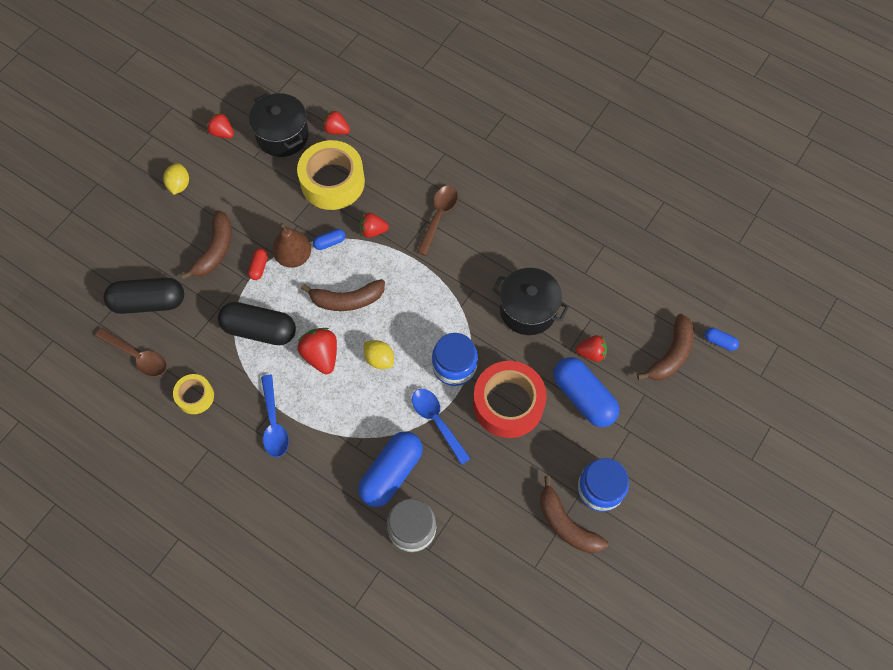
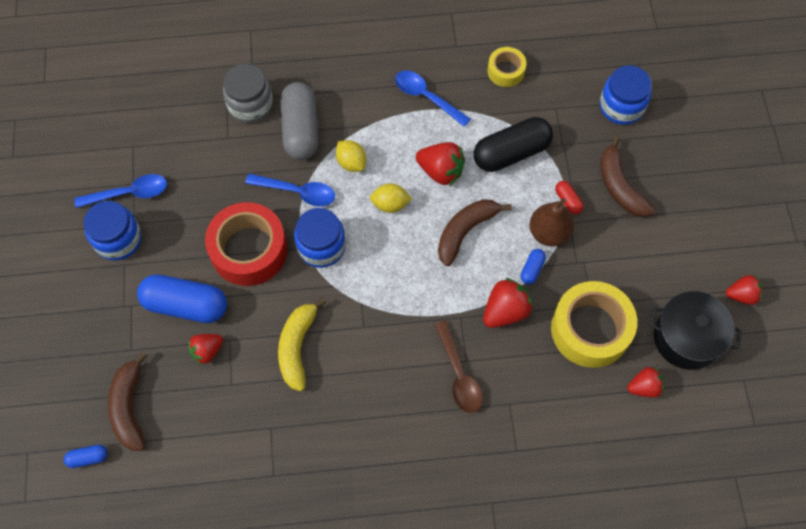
camera: 140 degrees right, 0 degrees up
brown spoon [95,328,167,377] -> none
black capsule [104,278,184,314] -> blue jar [600,65,652,125]
yellow lemon [163,163,189,195] -> yellow lemon moved to [336,140,366,172]
blue capsule [358,431,423,507] -> grey capsule [280,82,319,160]
red strawberry [359,213,389,238] -> red strawberry [483,278,533,328], size x1.51
black pot [492,268,569,335] -> yellow banana [278,298,326,391]
brown banana [540,476,608,553] -> blue spoon [74,174,167,208]

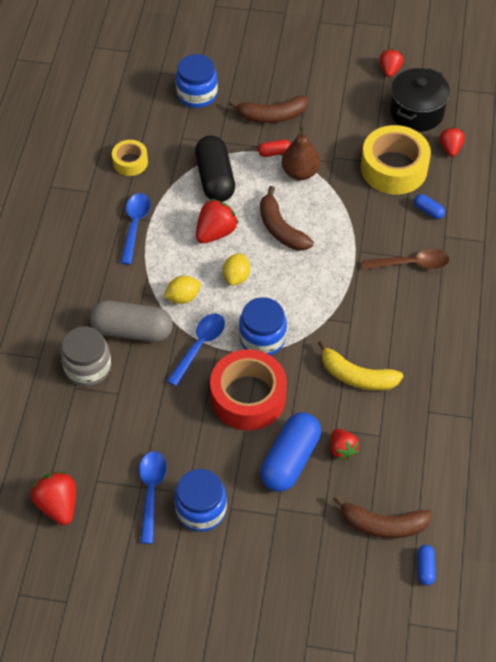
camera: 75 degrees left, 10 degrees down
blue spoon [395,70,471,127] -> blue spoon turned 135 degrees clockwise [120,193,151,265]
red strawberry [483,278,533,328] -> red strawberry moved to [31,471,76,525]
blue capsule [520,249,546,285] -> blue capsule moved to [414,194,445,219]

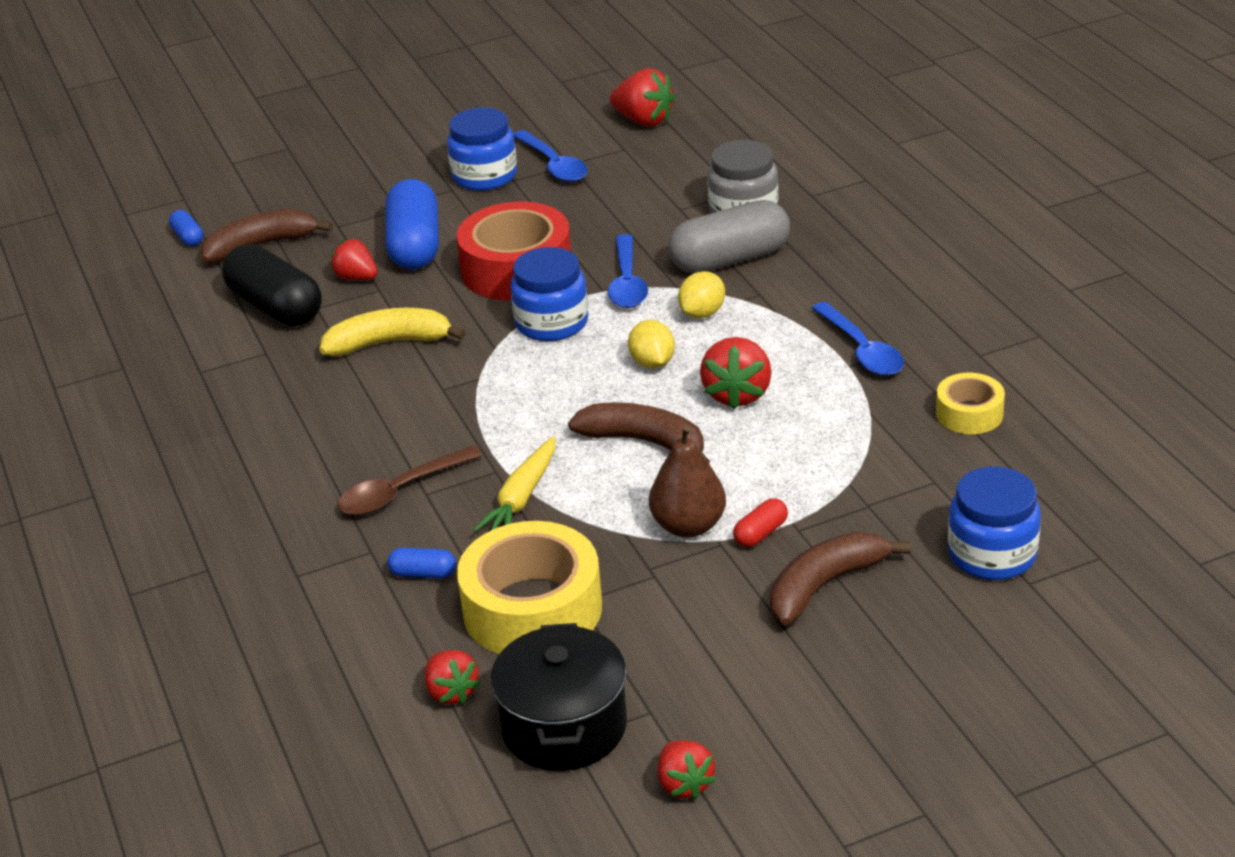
camera: 150 degrees right, 20 degrees down
black capsule [195,135,235,202] -> black capsule moved to [222,244,322,326]
none -> yellow carrot [474,436,555,532]

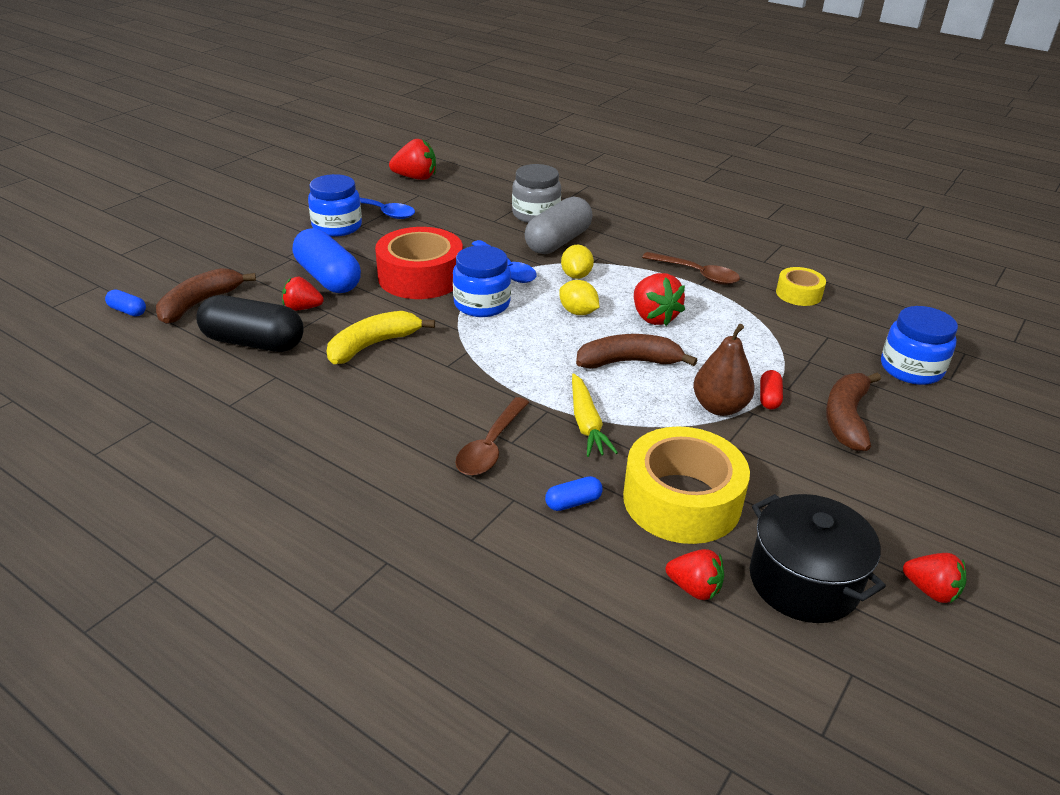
camera: 35 degrees left, 0 degrees up
blue spoon [812,302,904,376] -> brown spoon [642,252,740,285]

